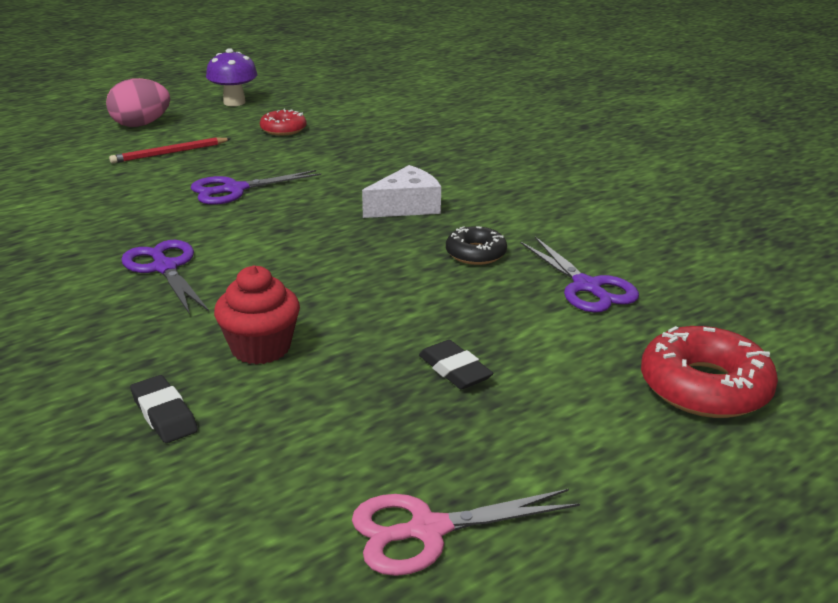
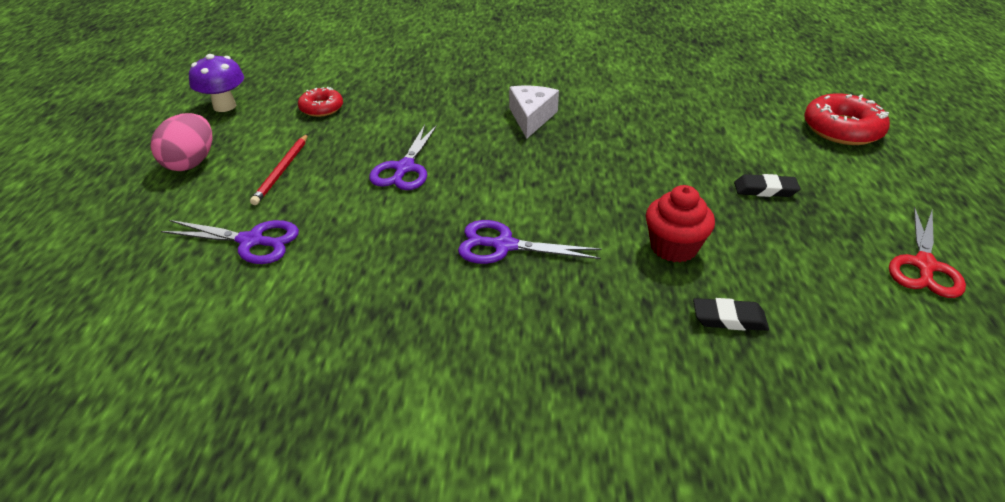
camera: 50 degrees left, 10 degrees up
pink scissors [352,489,580,576] -> red scissors [889,207,966,298]
black donut [446,226,507,265] -> none
purple scissors [521,237,639,313] -> purple scissors moved to [161,220,299,264]

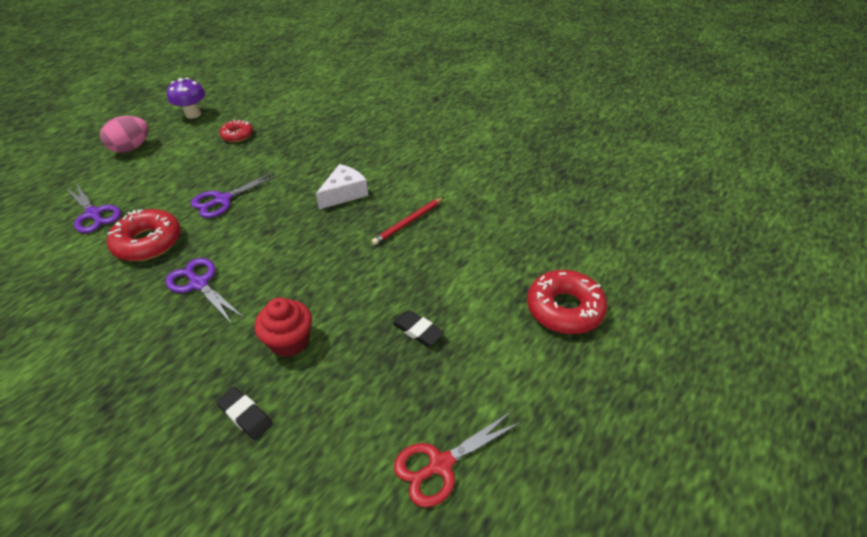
camera: 35 degrees right, 5 degrees up
red pencil [250,134,308,205] -> red pencil moved to [372,197,444,245]
none -> red donut [107,209,181,261]

